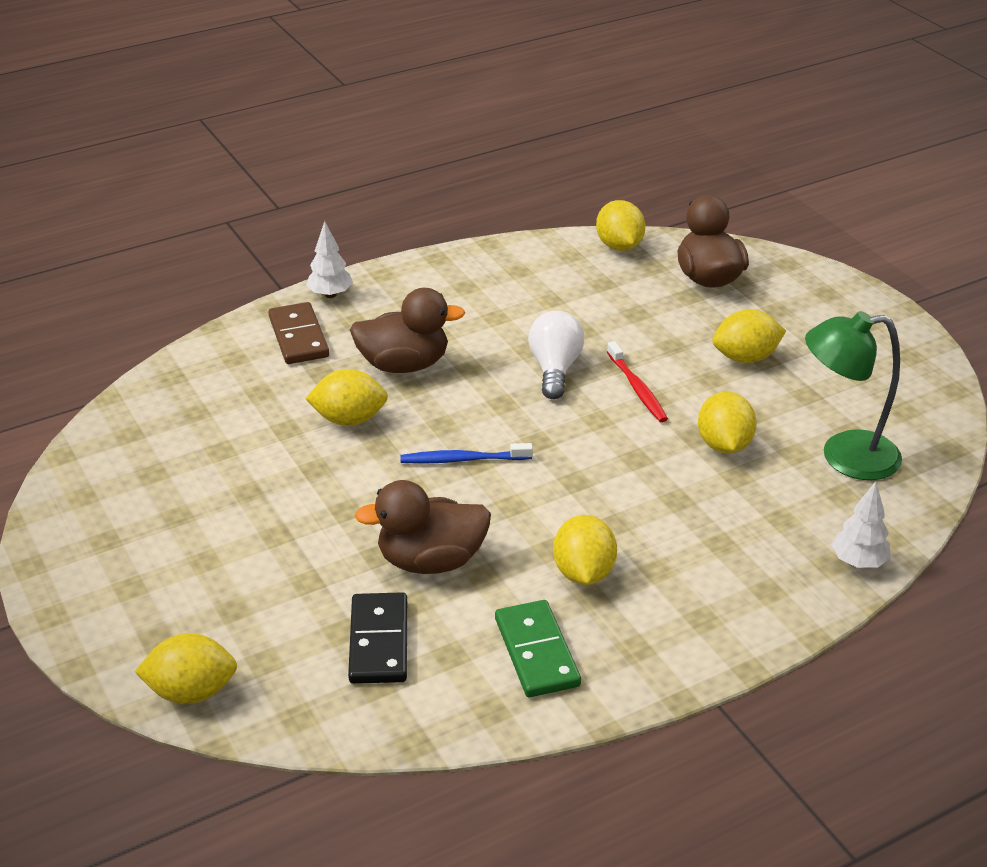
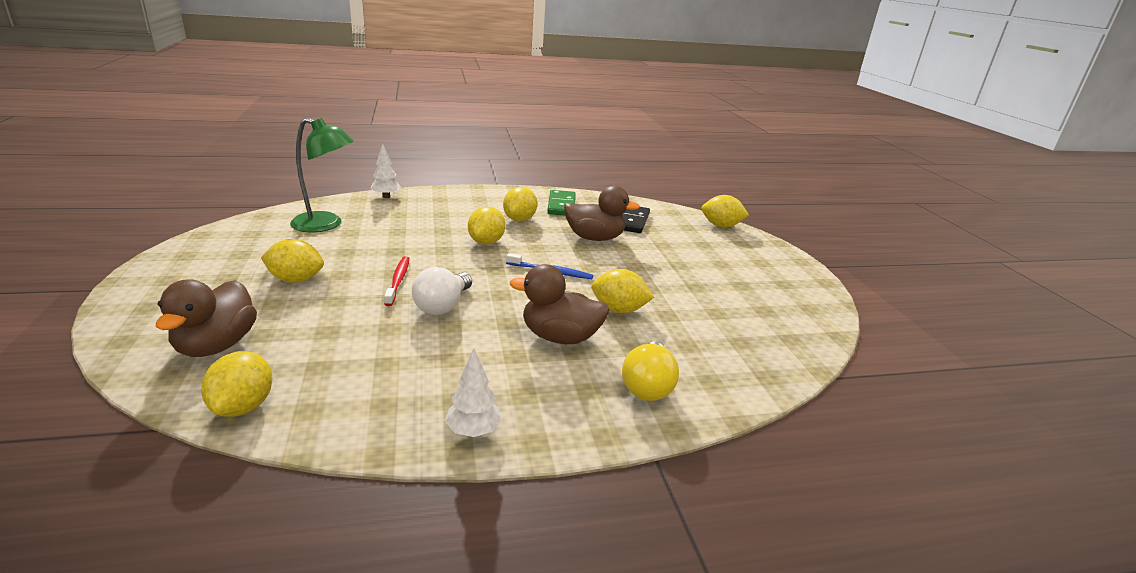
camera: 165 degrees left, 10 degrees down
brown domino [268,302,329,364] -> yellow light bulb [622,341,679,401]
white tree [306,221,353,298] -> white tree moved to [445,348,502,437]
yellow lemon [698,392,757,454] -> yellow lemon moved to [468,207,506,244]

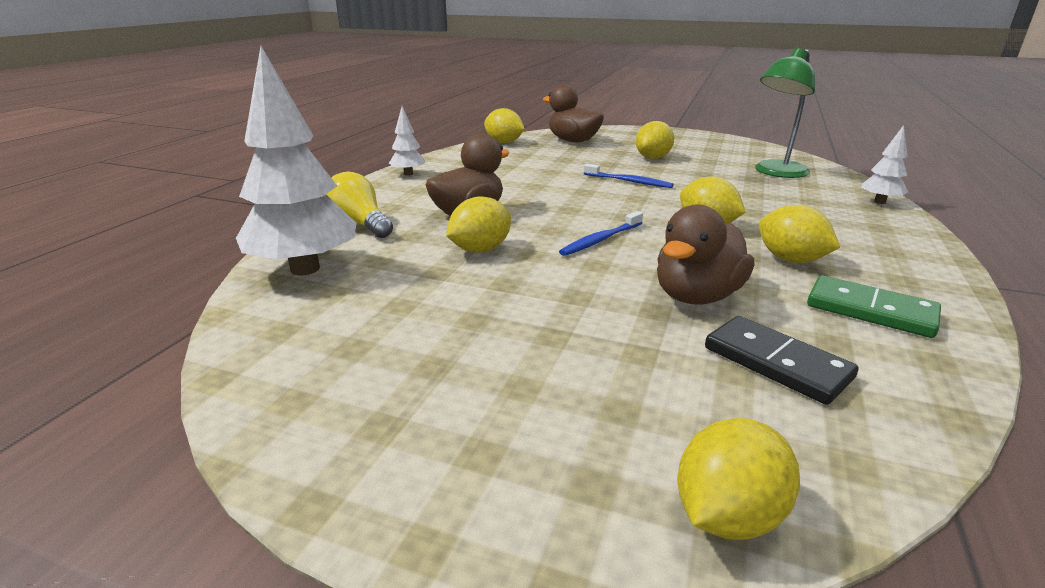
camera: 125 degrees right, 0 degrees up
red toothbrush [384,256,410,306] -> blue toothbrush [584,164,673,188]
white light bulb [412,267,472,315] -> none
none -> white tree [236,46,357,275]

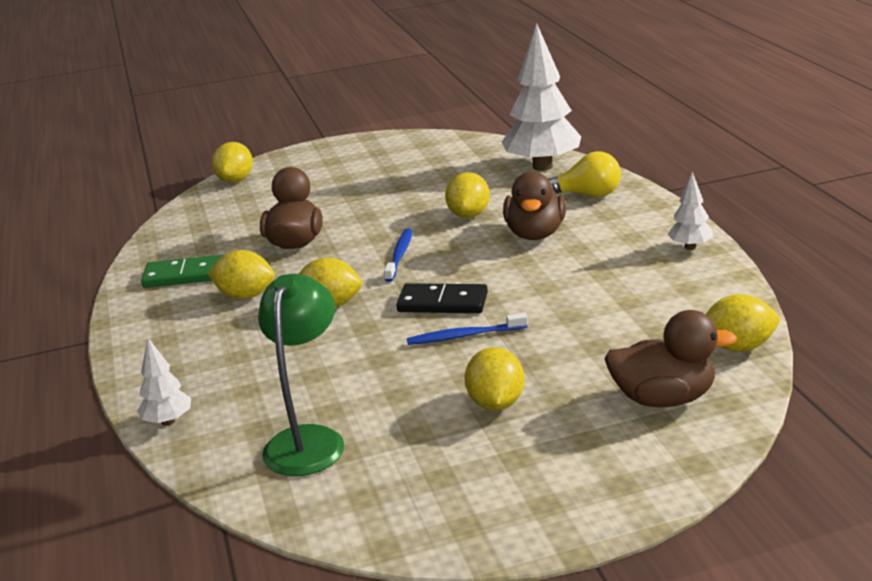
camera: 145 degrees right, 0 degrees up
black domino [705,316,859,405] -> black domino moved to [396,283,488,313]

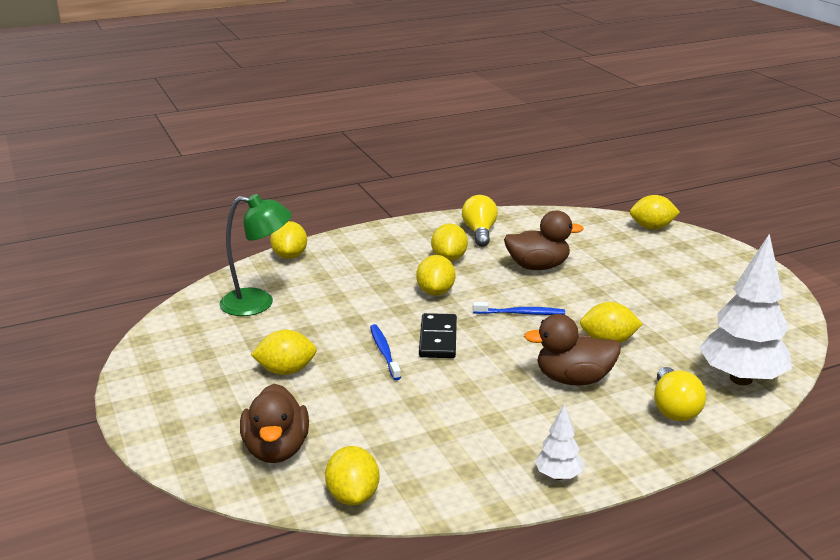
camera: 80 degrees right, 0 degrees up
white tree [137,338,191,426] -> yellow lemon [270,221,307,259]
green domino [141,255,223,288] -> yellow light bulb [462,195,498,247]

